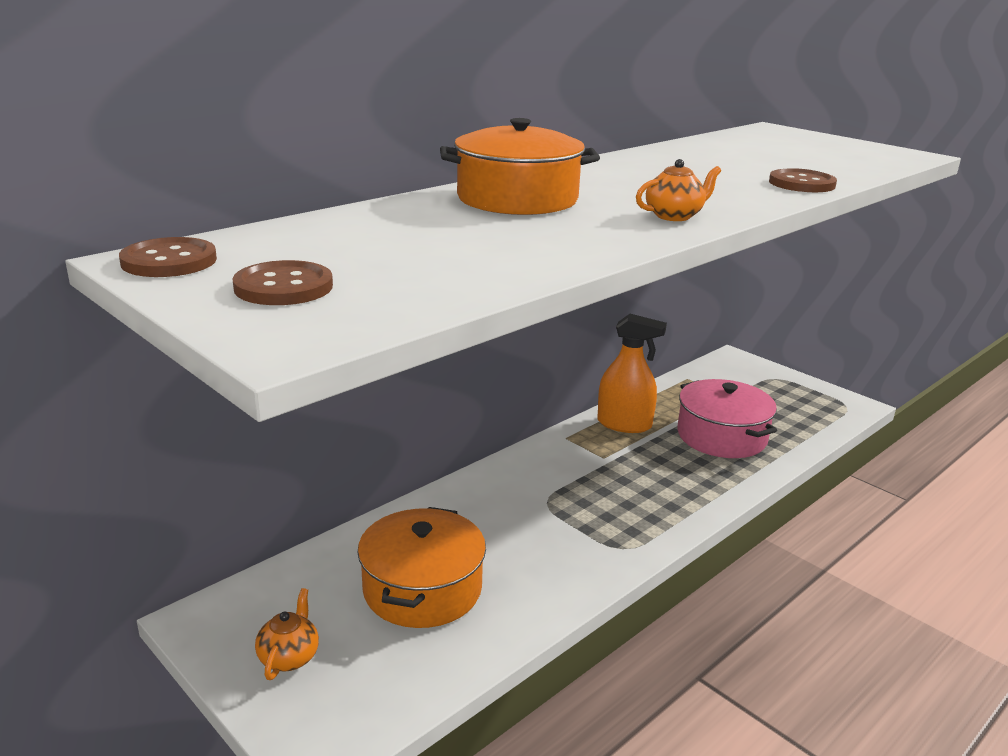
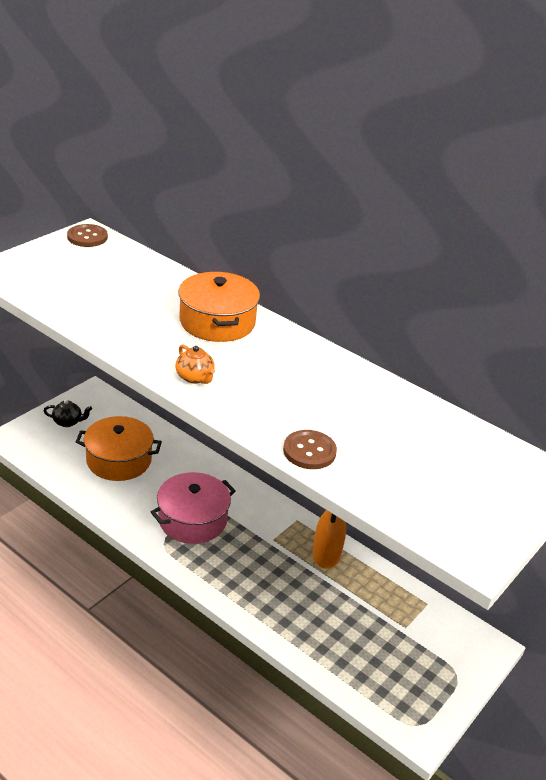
camera: 80 degrees right, 10 degrees up
brown button [232,260,333,305] -> none
orange teapot [255,588,319,680] -> black teapot [44,400,92,427]
pink pot [678,379,777,458] -> pink pot moved to [151,472,235,544]

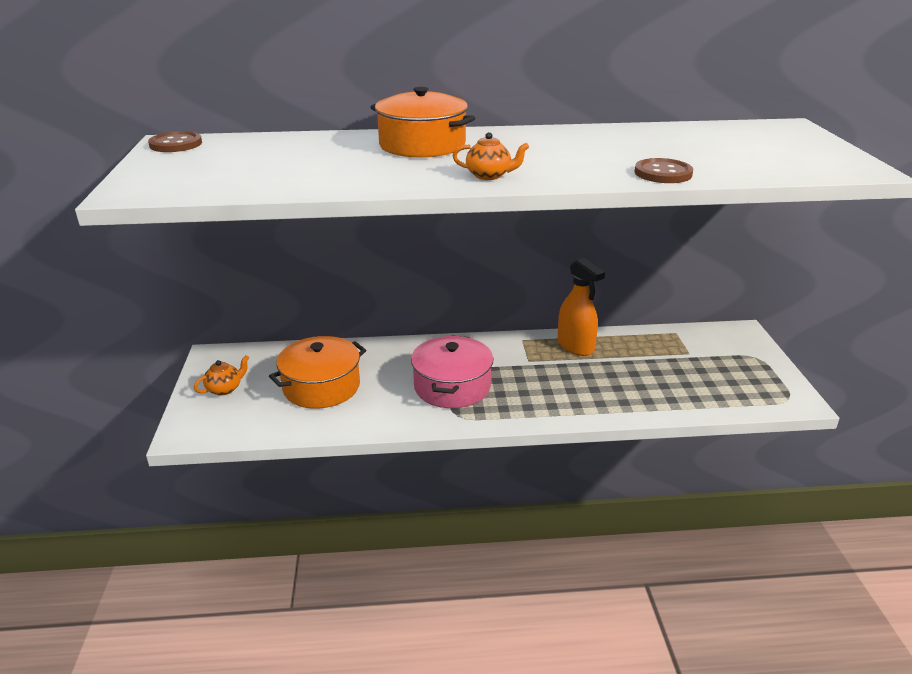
camera: 40 degrees left, 5 degrees down
black teapot [44,400,92,427] -> orange teapot [194,355,249,396]

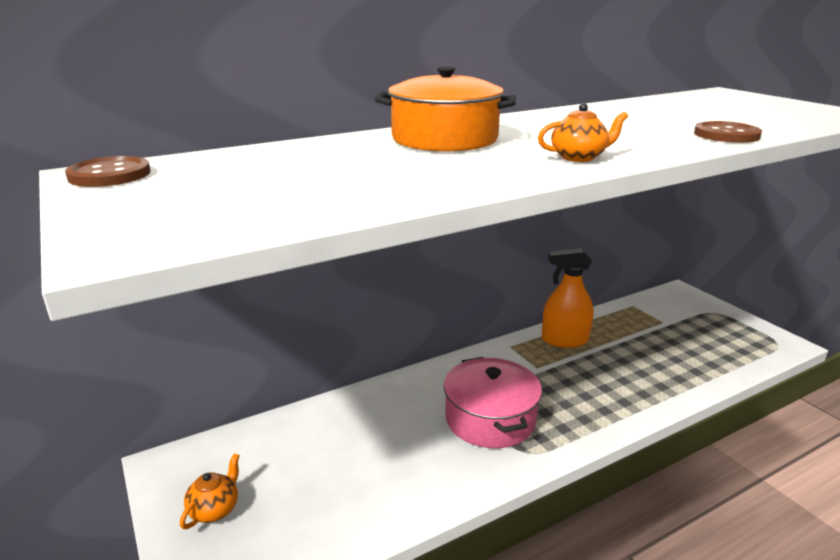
camera: 25 degrees left, 5 degrees down
orange pot [269,336,366,409] -> none
orange spray bottle [558,258,605,356] -> orange spray bottle turned 150 degrees clockwise [542,248,594,348]

